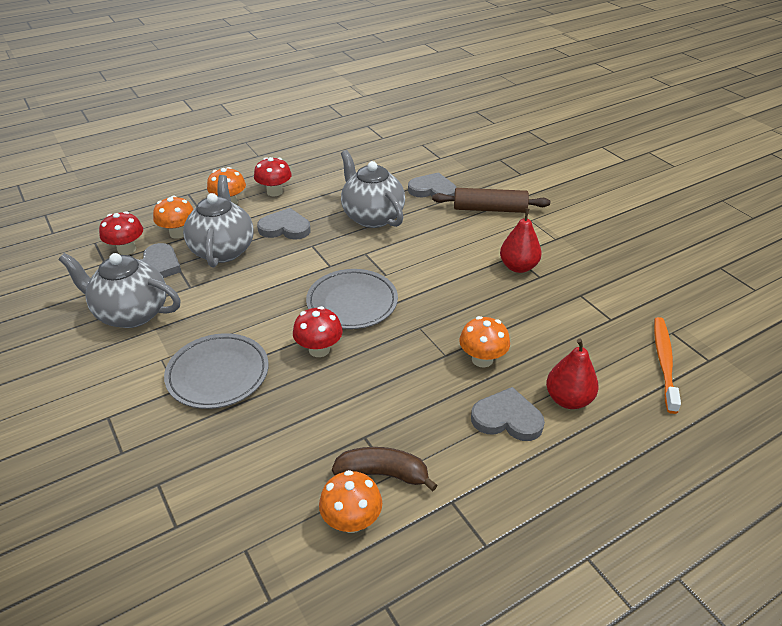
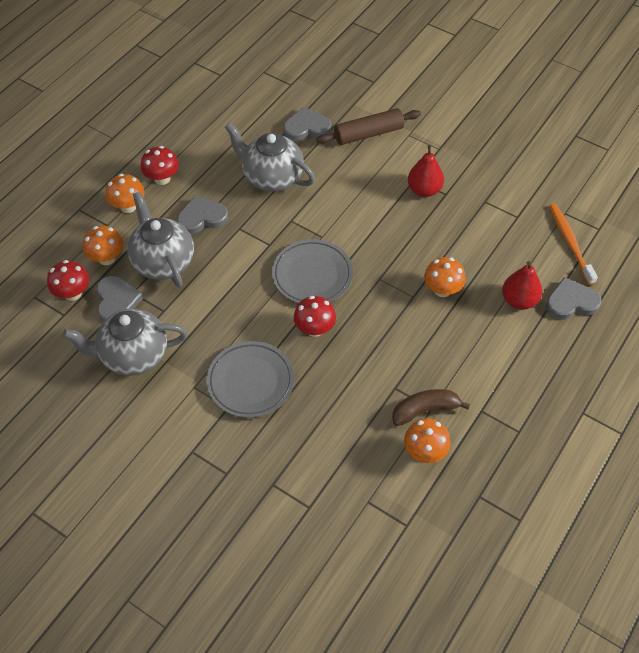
camera: 25 degrees left, 15 degrees up
grey heart [471,387,545,441] -> grey heart moved to [546,277,601,320]

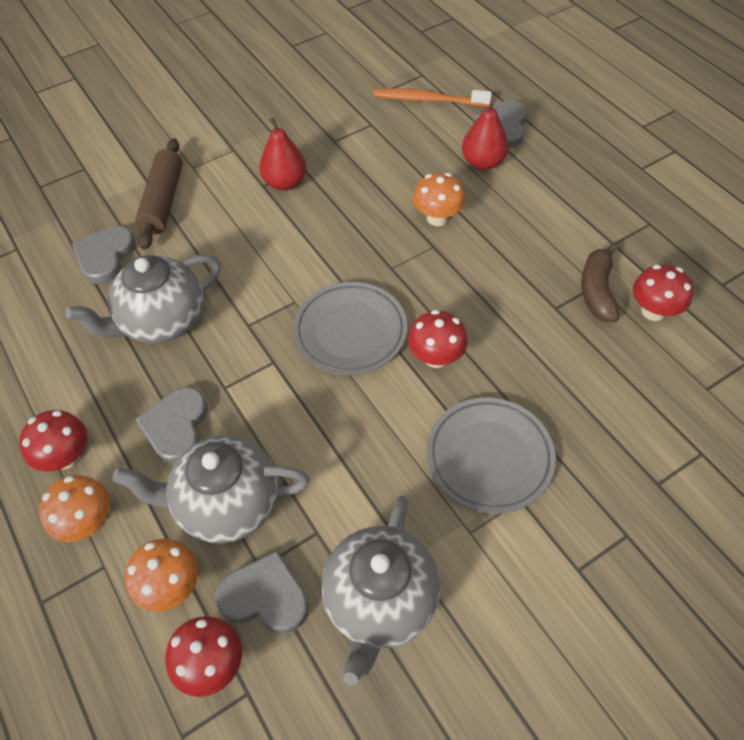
camera: 65 degrees left, 0 degrees up
orange mushroom [404,419,450,463] -> red mushroom [633,264,693,321]

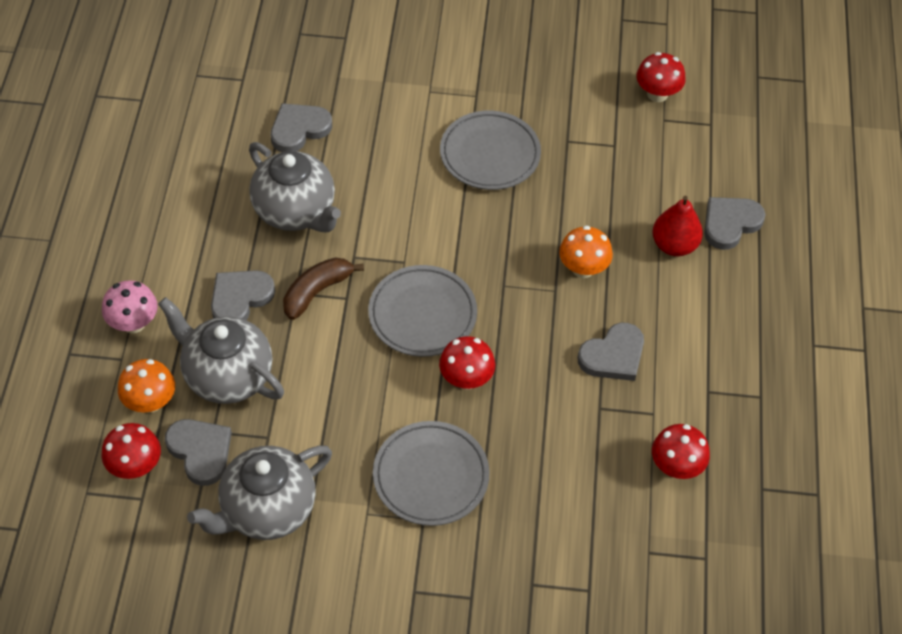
camera: 35 degrees right, 0 degrees up
red mushroom [19,410,88,472] -> red mushroom moved to [636,52,685,102]
orange mushroom [39,475,111,542] -> pink mushroom [102,281,158,333]
grey teapot [65,254,221,344] -> grey teapot turned 135 degrees counterclockwise [249,142,341,232]
brown rolling pin [135,138,183,250] -> none
red pear [259,118,307,191] -> grey plate [440,111,541,190]
orange toothbrush [374,89,492,106] -> none
brown banana [581,243,619,322] -> brown banana moved to [283,258,364,320]
none -> grey heart [577,323,644,381]

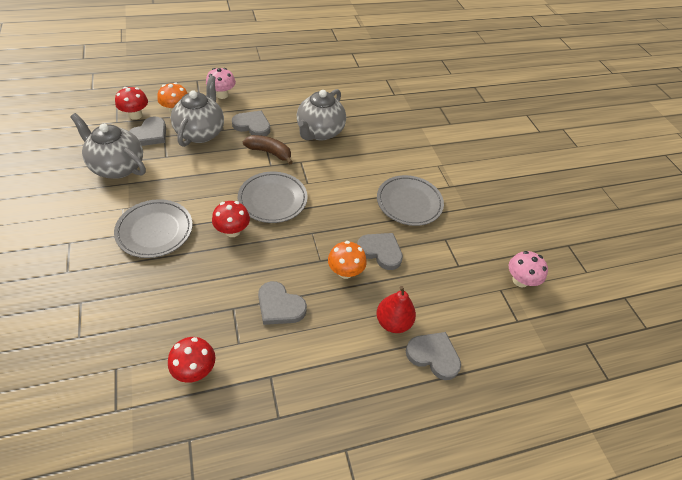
camera: 65 degrees right, 5 degrees down
grey heart [271,103,332,152] -> grey heart moved to [357,233,403,270]
red mushroom [636,52,685,102] -> pink mushroom [509,251,548,288]

